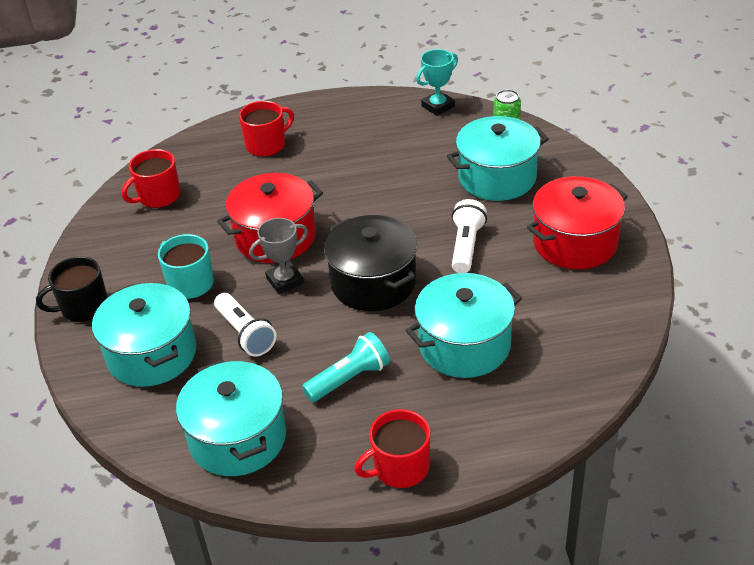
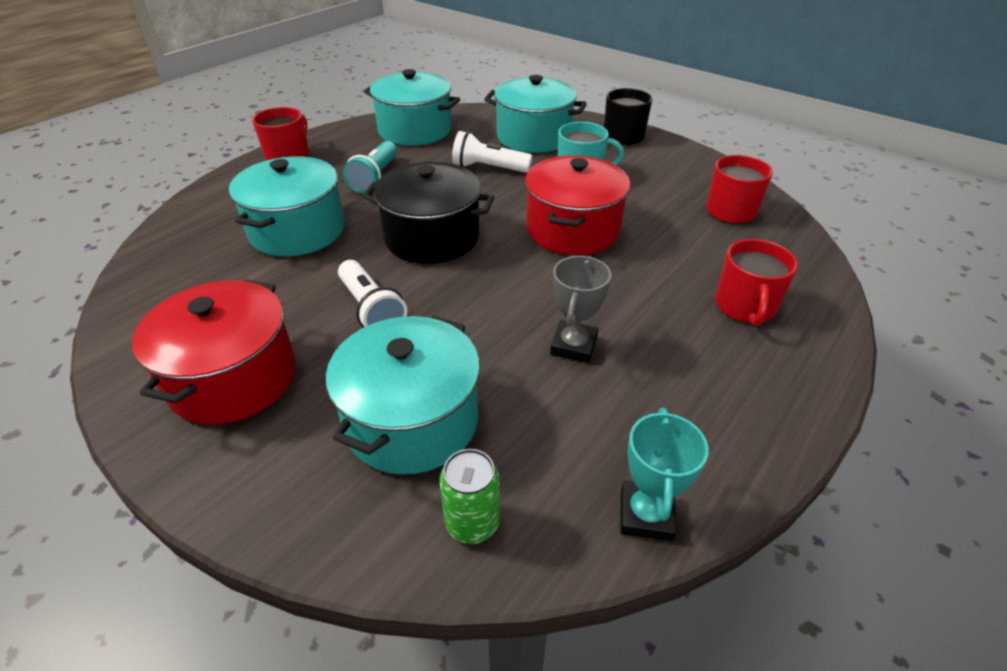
camera: 135 degrees right, 0 degrees up
grey trophy [249,218,308,294] -> grey trophy moved to [550,256,611,363]

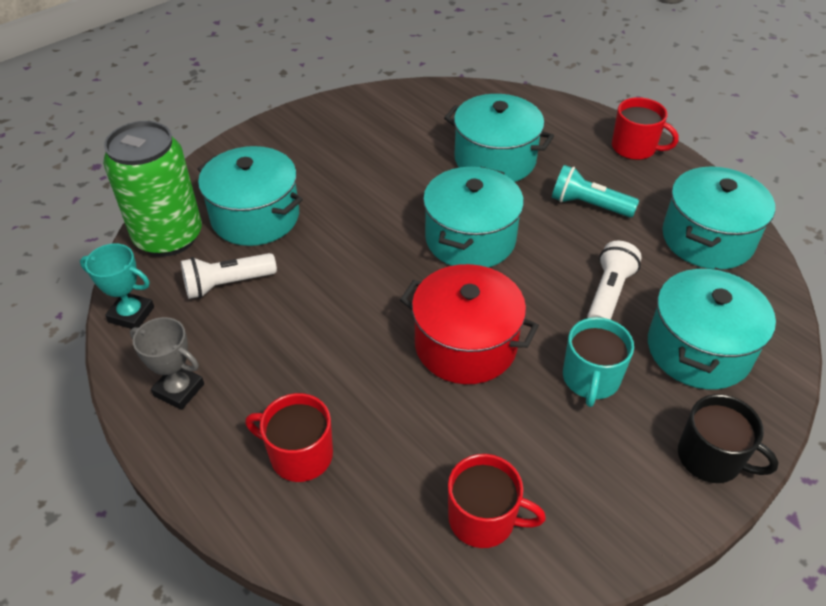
camera: 100 degrees right, 5 degrees up
red pot [132,280,296,425] -> none
white flashlight [338,260,407,328] -> white flashlight moved to [181,253,277,299]
black pot [362,162,494,264] -> turquoise pot [423,167,524,268]
green can [439,449,500,544] -> green can [103,121,202,256], size x2.16
grey trophy [550,256,611,363] -> grey trophy moved to [130,317,204,410]

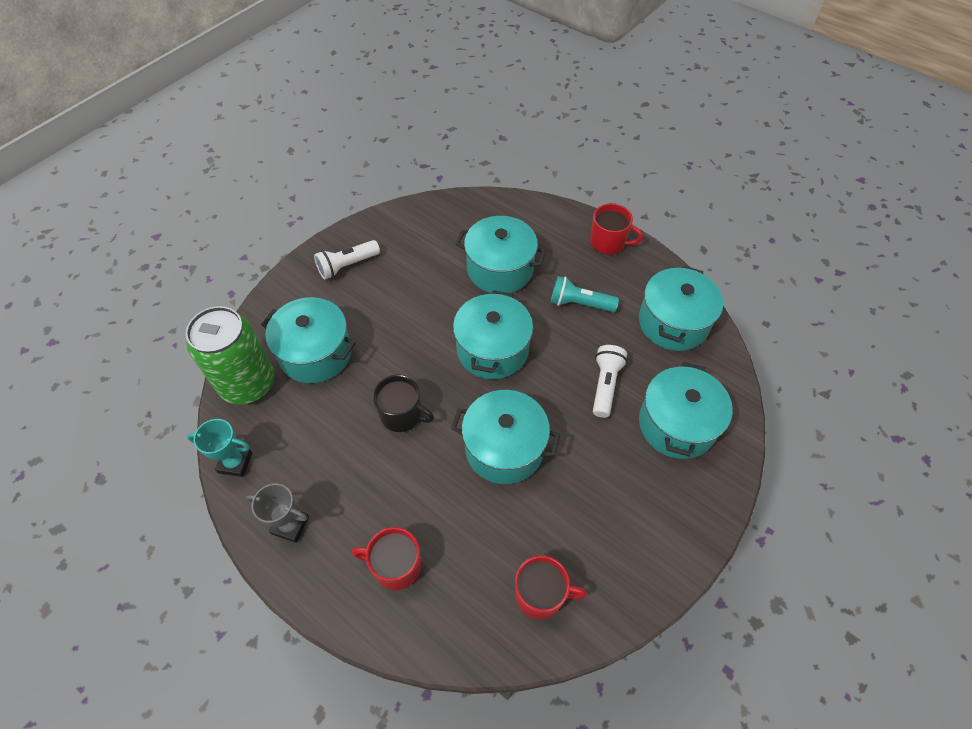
camera: 10 degrees left, 10 degrees up
white flashlight [181,253,277,299] -> white flashlight moved to [314,240,380,280]
red pot [400,264,539,384] -> turquoise pot [451,390,560,484]
turquoise mug [563,317,634,407] -> none
black mug [678,394,779,483] -> black mug moved to [373,374,434,432]

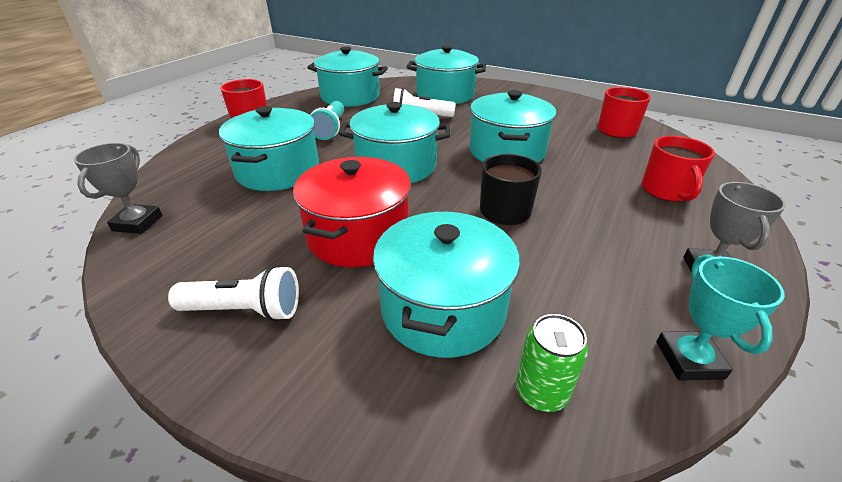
camera: 100 degrees left, 20 degrees down
green can [186,306,275,405] -> green can [516,314,588,412], size x0.46
white flashlight [314,240,380,280] -> white flashlight turned 45 degrees counterclockwise [168,265,299,322]
none -> grey trophy [74,143,162,234]
none -> red pot [293,157,411,267]

